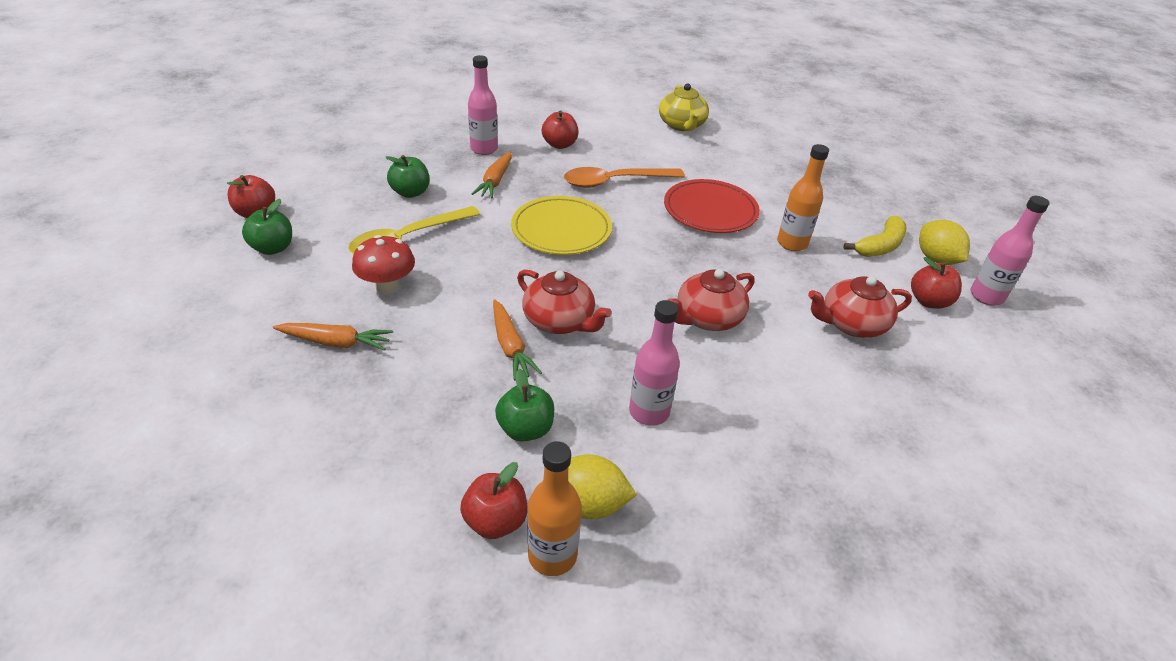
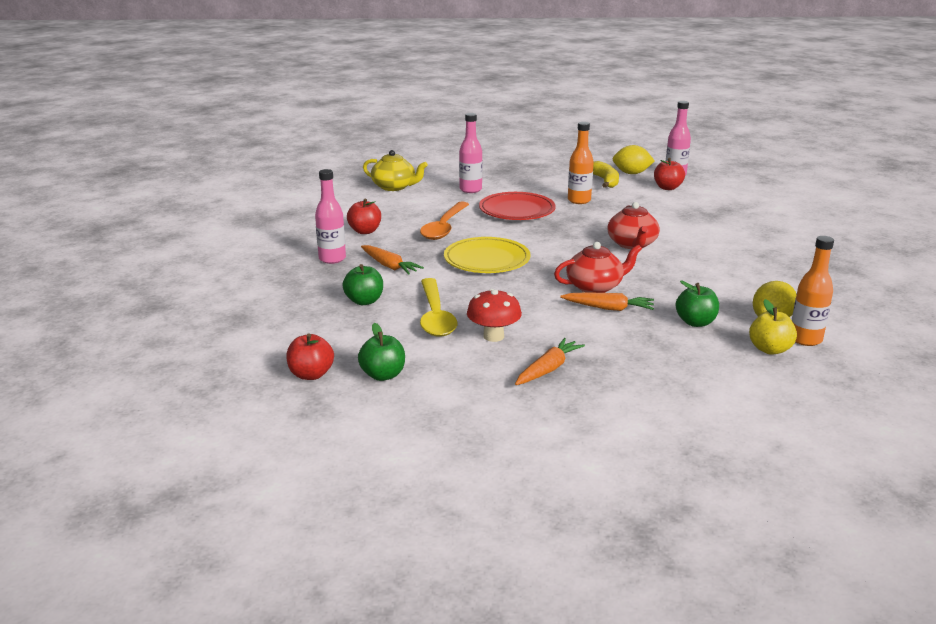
camera: 55 degrees left, 15 degrees down
red apple [460,462,528,539] -> yellow apple [749,299,797,355]
pink bottle [629,300,680,426] -> pink bottle moved to [459,113,483,193]
red teapot [808,276,912,338] -> none

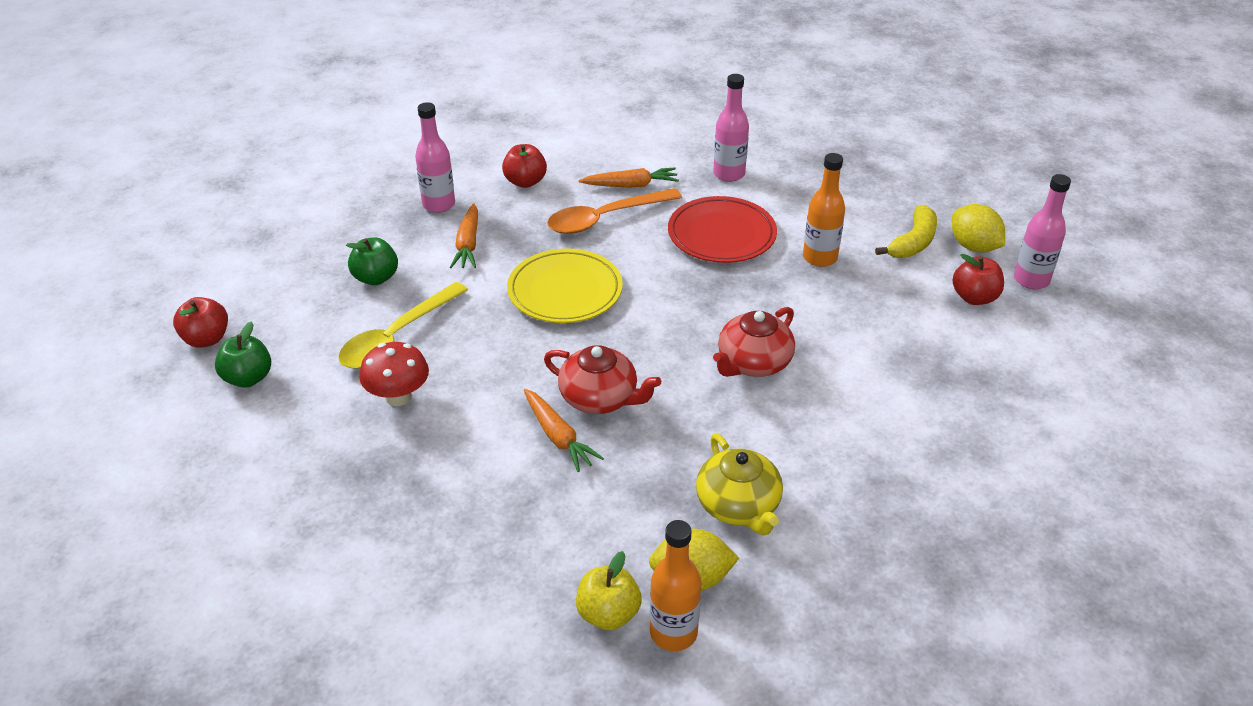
camera: 45 degrees right, 15 degrees up
yellow teapot [363,150,428,191] -> yellow teapot moved to [696,434,783,536]
orange carrot [515,338,585,385] -> orange carrot moved to [579,167,679,188]
green apple [676,281,719,327] -> none

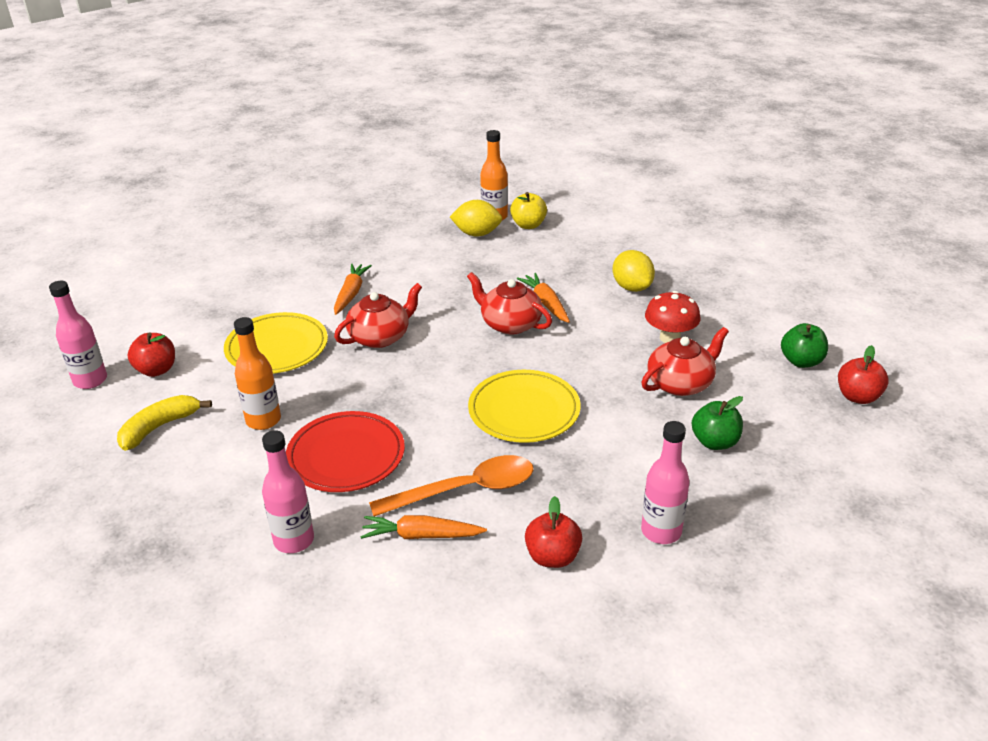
camera: 170 degrees left, 5 degrees down
yellow spoon [338,282,468,369] -> red teapot [641,327,729,396]
orange carrot [450,203,478,268] -> orange carrot moved to [334,264,372,315]
yellow teapot [696,434,783,536] -> none
yellow lemon [952,204,1005,253] -> yellow lemon moved to [612,250,655,292]
none -> yellow plate [224,312,328,373]

